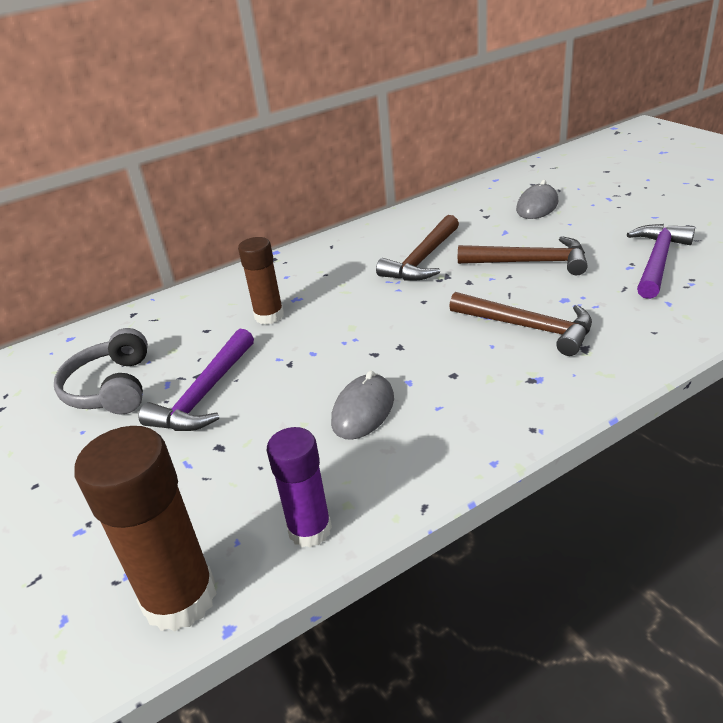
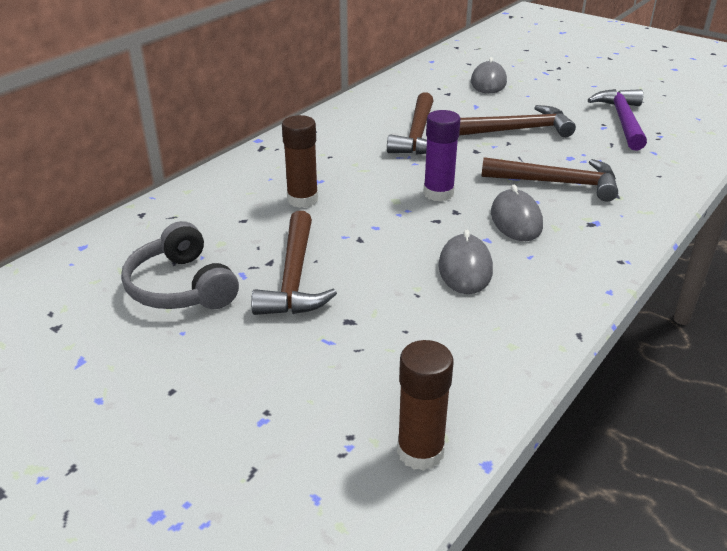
camera: 25 degrees left, 0 degrees up
brown glue stick [74,426,217,631] -> brown glue stick [397,340,453,471], size x0.64
purple hammer [139,329,254,431] -> brown hammer [251,211,337,315]
purple glue stick [267,427,332,548] -> purple glue stick moved to [423,110,460,202]
none -> grey mouse [491,185,543,241]

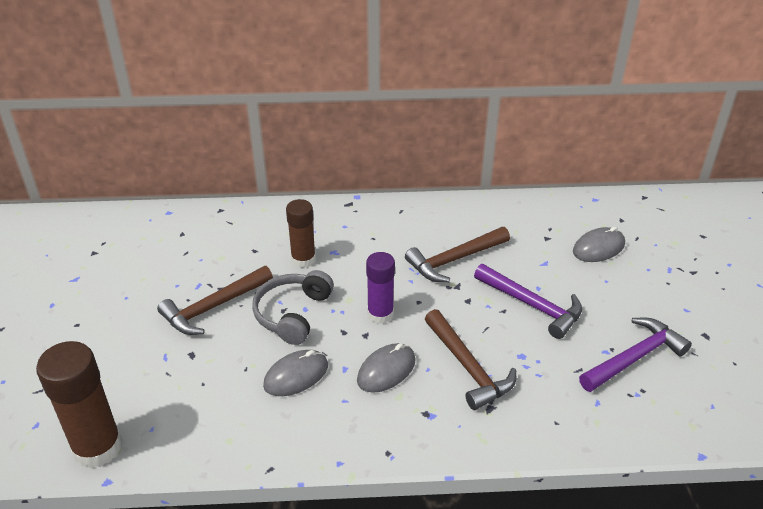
camera: 50 degrees right, 5 degrees up
grey headphones [121,221,239,309] -> grey headphones moved to [252,270,334,345]
brown glue stick [397,340,453,471] -> brown glue stick [36,341,123,468], size x1.56
brown hammer [459,105,576,137] -> purple hammer [474,264,582,339]

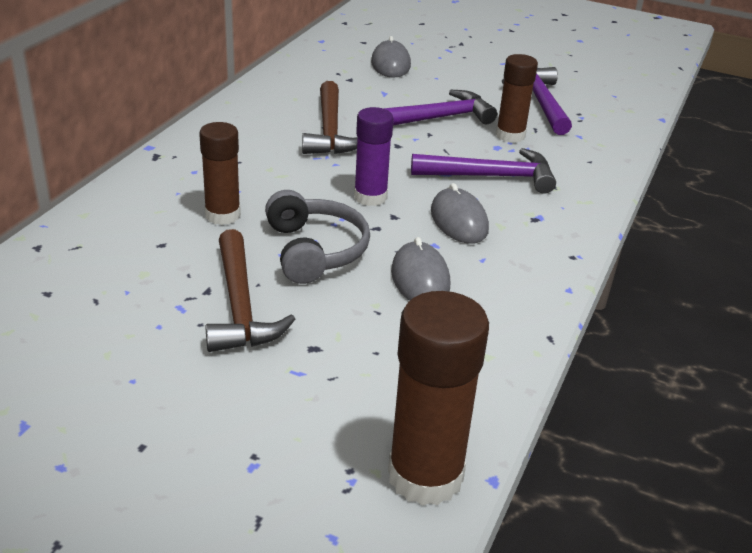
camera: 65 degrees left, 5 degrees down
grey headphones [252,270,334,345] -> grey headphones turned 150 degrees counterclockwise [265,190,370,284]
brown hammer [425,309,516,410] -> purple hammer [411,148,556,193]
none -> brown glue stick [496,54,538,143]

